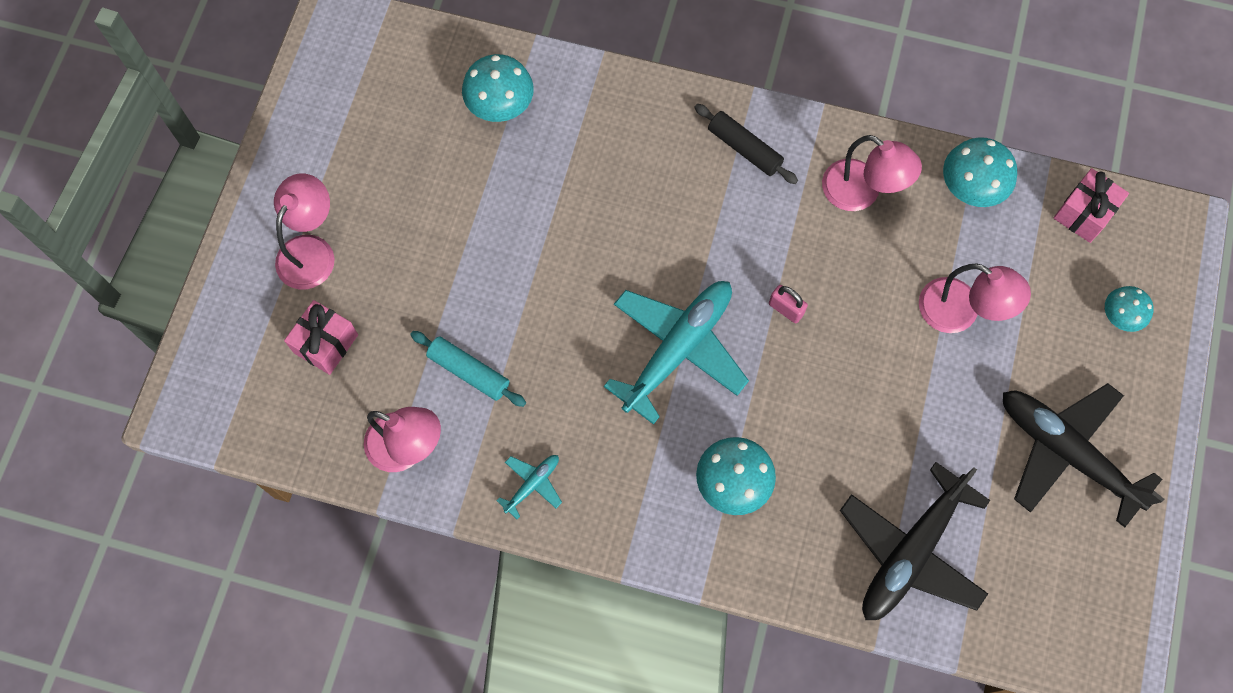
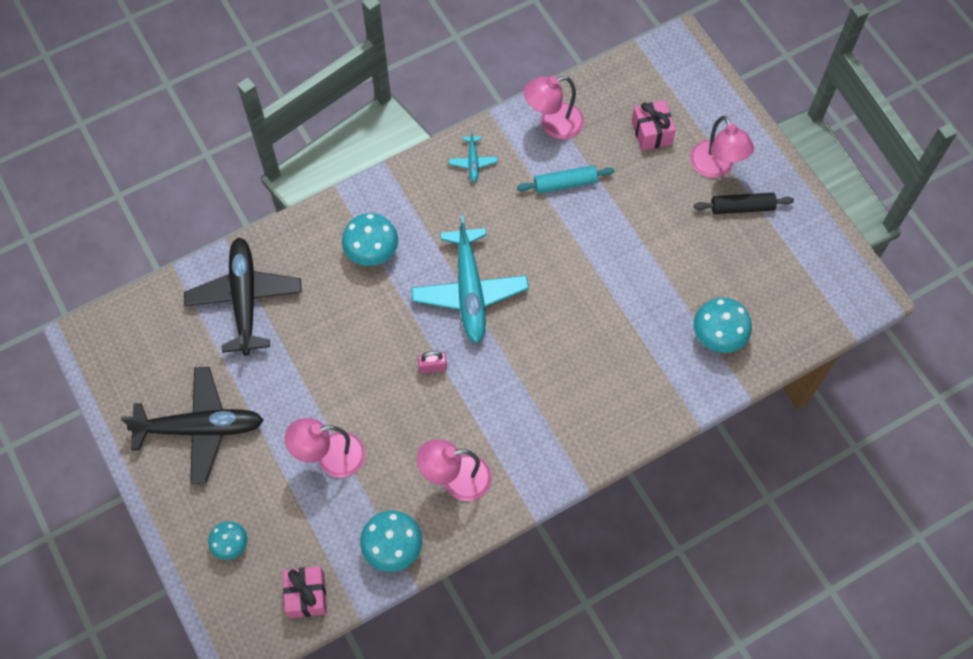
camera: 135 degrees right, 5 degrees down
black rolling pin [694,104,798,184] -> black rolling pin moved to [694,193,794,214]

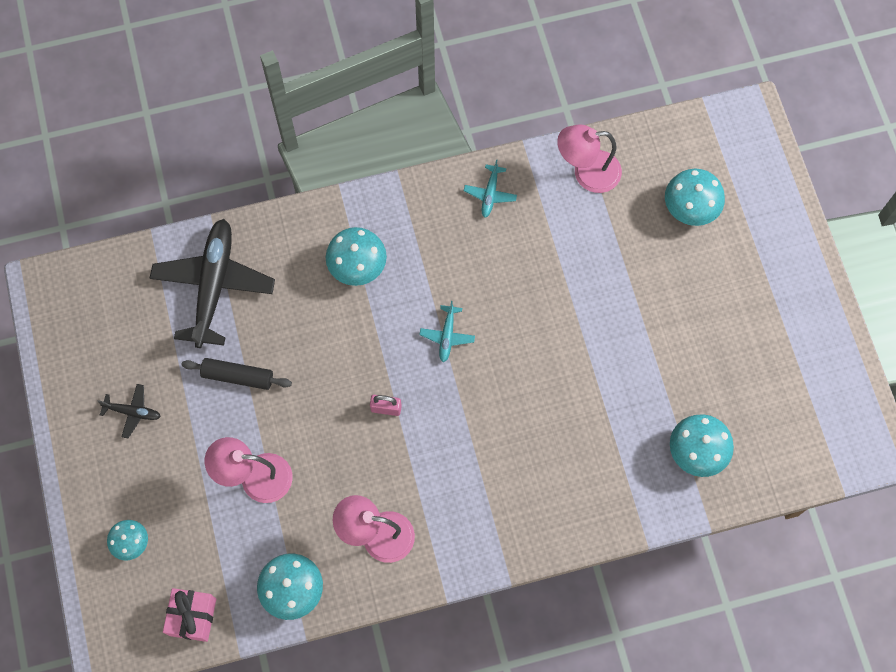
camera: 15 degrees right, 5 degrees up
black plane [121,367,264,484] -> black plane [97,384,161,438], size x0.44
turquoise plane [411,215,529,343] -> turquoise plane [419,301,475,362], size x0.44
turquoise rolling pin [517,165,614,194] -> none
pink gift [631,100,676,151] -> turquoise mushroom [665,169,725,226]
pink lamp [690,116,754,178] -> none
black rolling pin [694,193,794,214] -> black rolling pin moved to [181,358,292,390]

